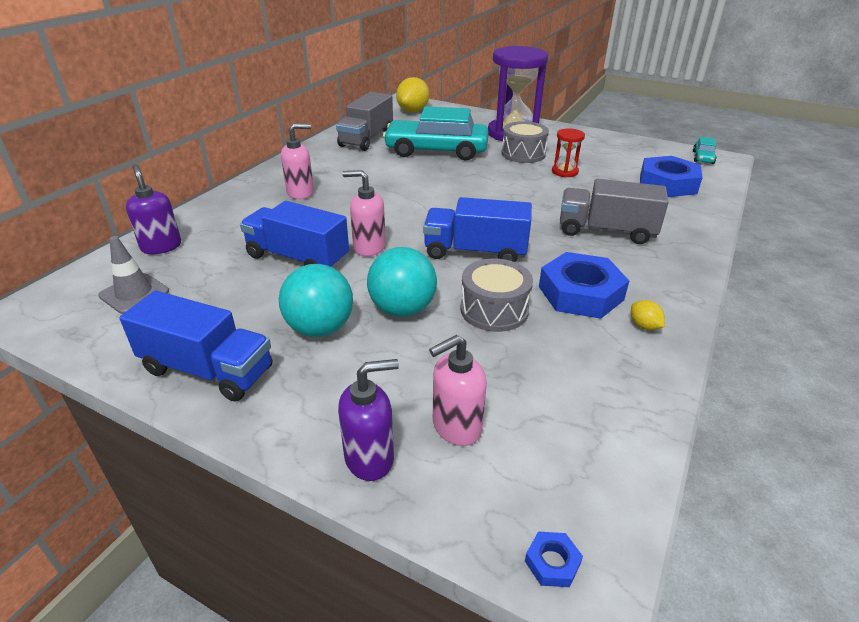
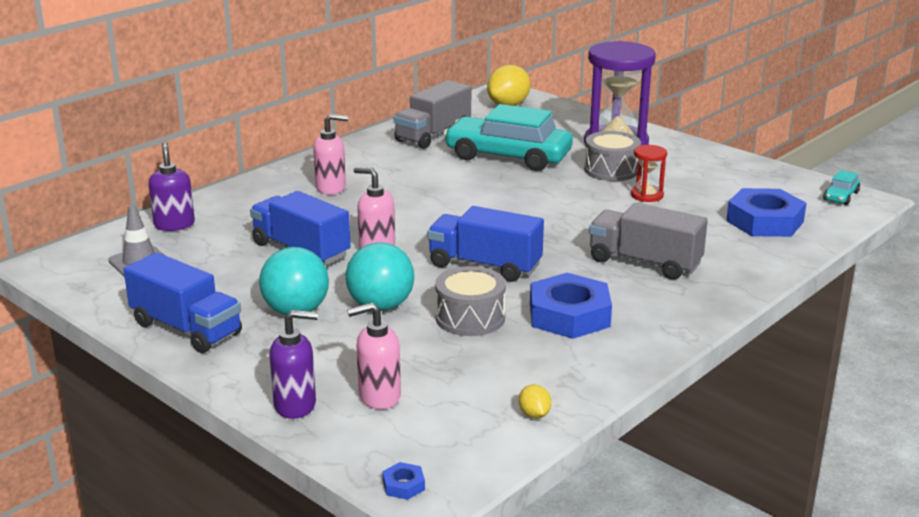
camera: 15 degrees right, 10 degrees down
yellow lemon [631,300,665,330] -> yellow lemon moved to [519,384,551,419]

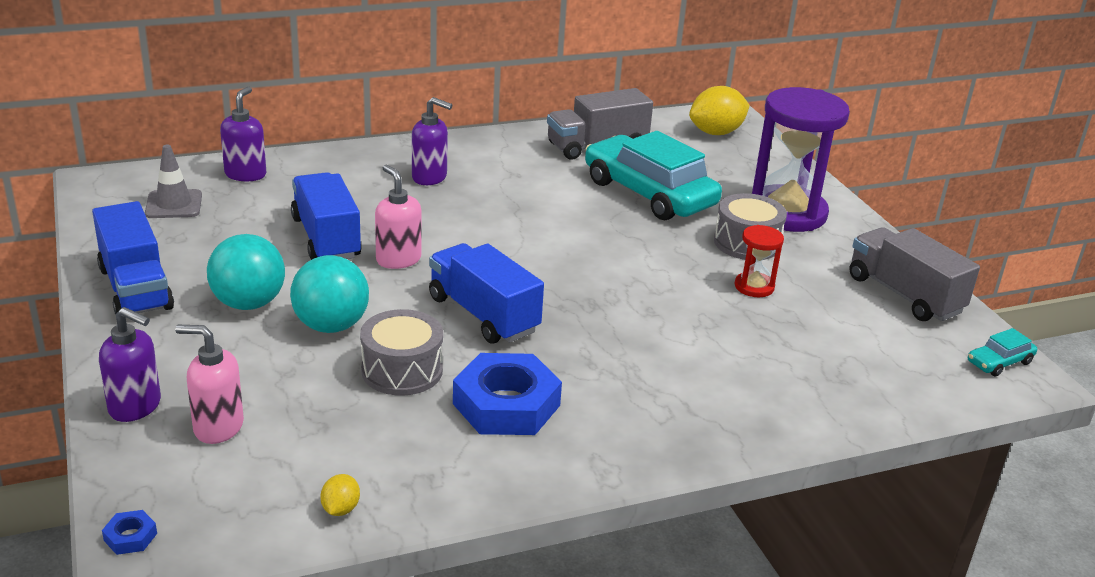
camera: 25 degrees right, 5 degrees up
pink soap dispenser [313,114,348,194] -> purple soap dispenser [412,97,452,185]
grey truck [589,203,708,280] -> grey truck moved to [849,227,980,321]
blue nut [726,188,806,237] -> none

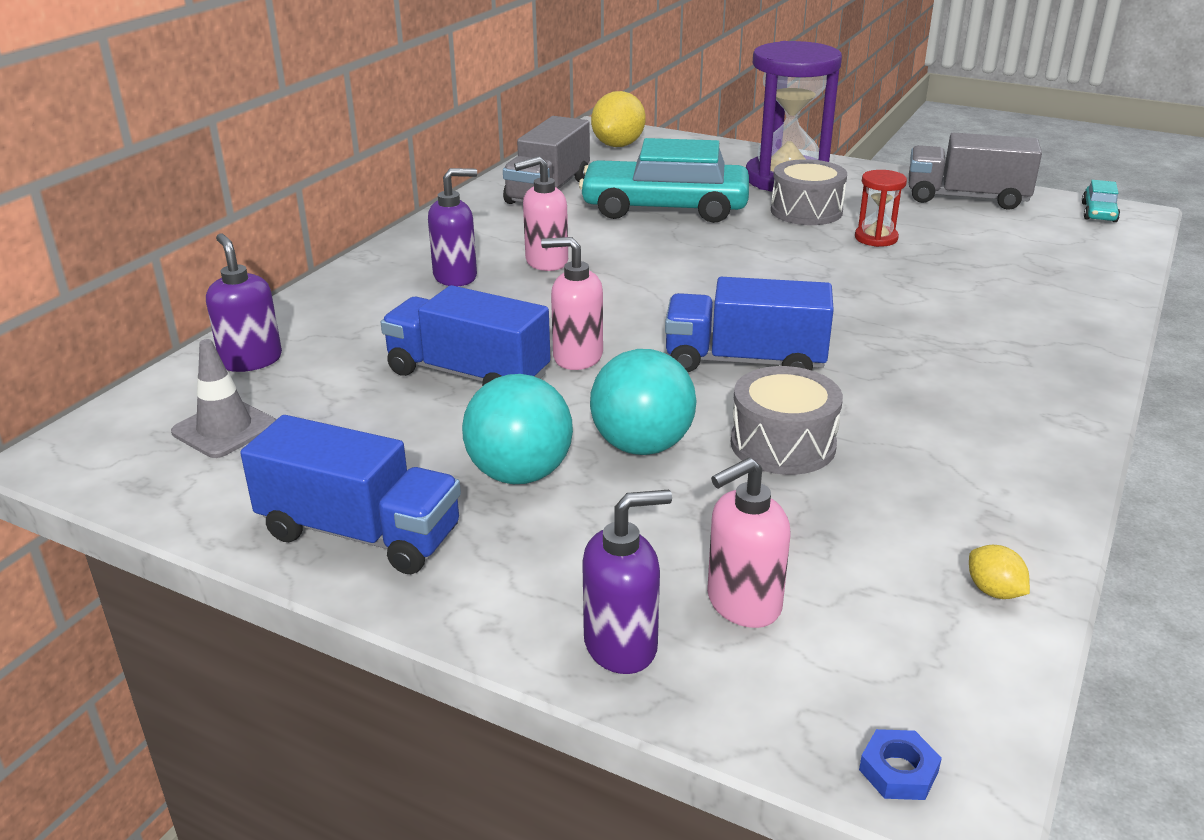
camera: 40 degrees left, 0 degrees up
blue nut [453,353,562,435] -> none
none -> pink soap dispenser [514,156,568,271]

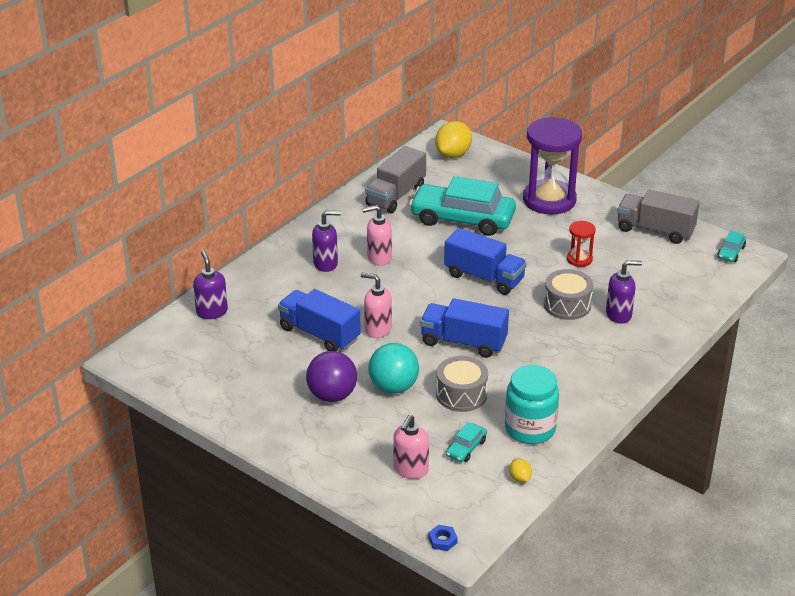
camera: 10 degrees right, 5 degrees up
grey traffic cone [171,339,276,458] -> none
blue truck [240,415,461,574] -> blue truck moved to [444,228,527,295]
turquoise ball [462,374,573,484] -> purple ball [306,351,357,402]
purple soap dispenser [582,490,672,674] -> purple soap dispenser moved to [606,260,642,324]
pink soap dispenser [707,457,790,628] -> pink soap dispenser turned 45 degrees counterclockwise [394,415,429,479]
grey drum [771,159,847,225] -> grey drum moved to [544,269,593,320]
none -> turquoise car [446,422,487,462]
none -> turquoise jar [505,365,559,444]

